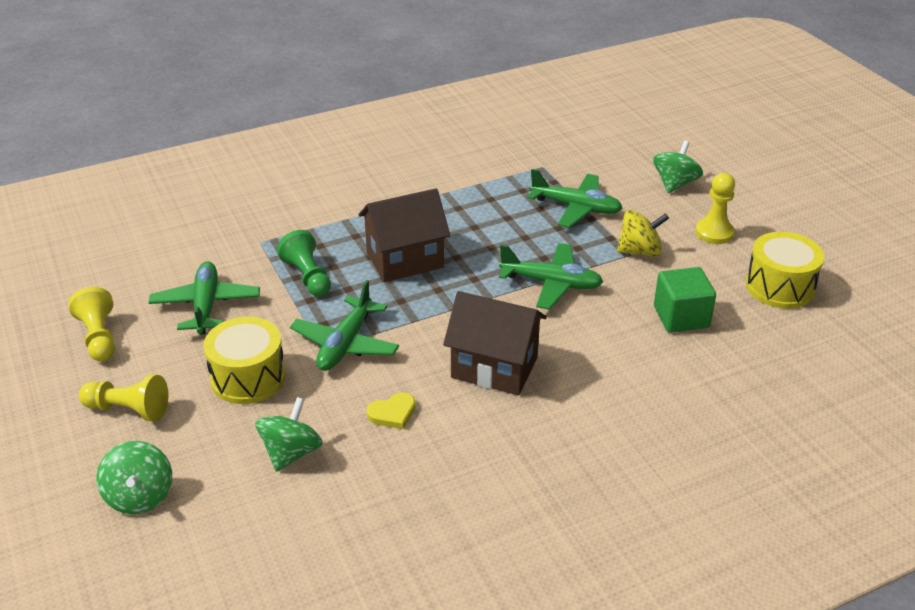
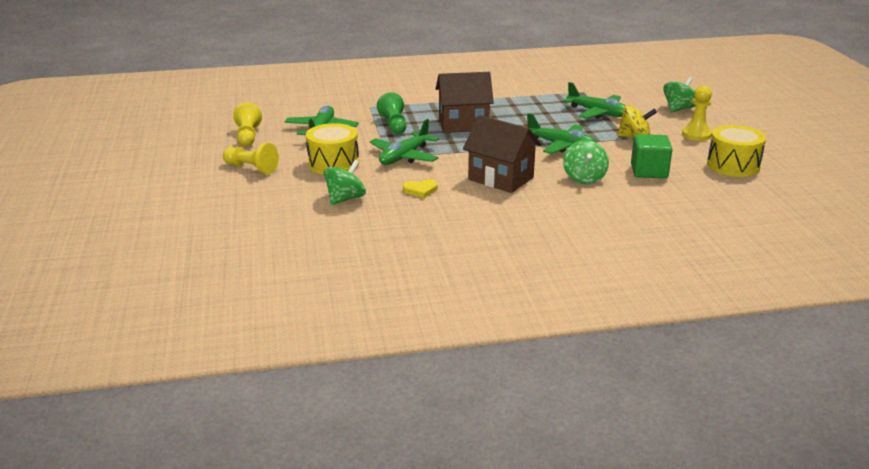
camera: 15 degrees right, 10 degrees down
green spinning top [96,441,172,514] -> green spinning top moved to [563,140,609,184]

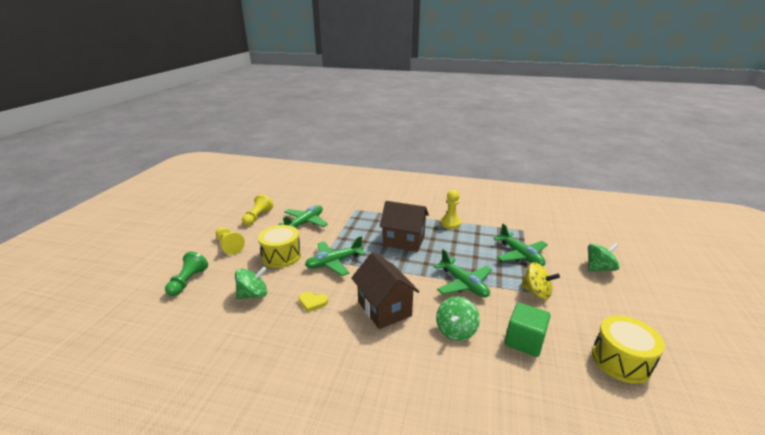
camera: 25 degrees right, 0 degrees up
green pawn [377,92,406,134] -> green pawn moved to [165,251,208,296]
yellow pawn [682,85,712,141] -> yellow pawn moved to [441,190,461,229]

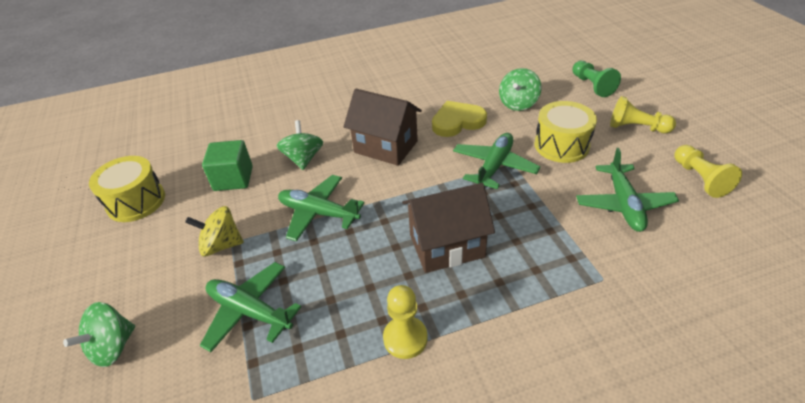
camera: 150 degrees right, 15 degrees up
yellow heart [299,292,328,312] -> yellow heart [432,101,487,137], size x1.74

